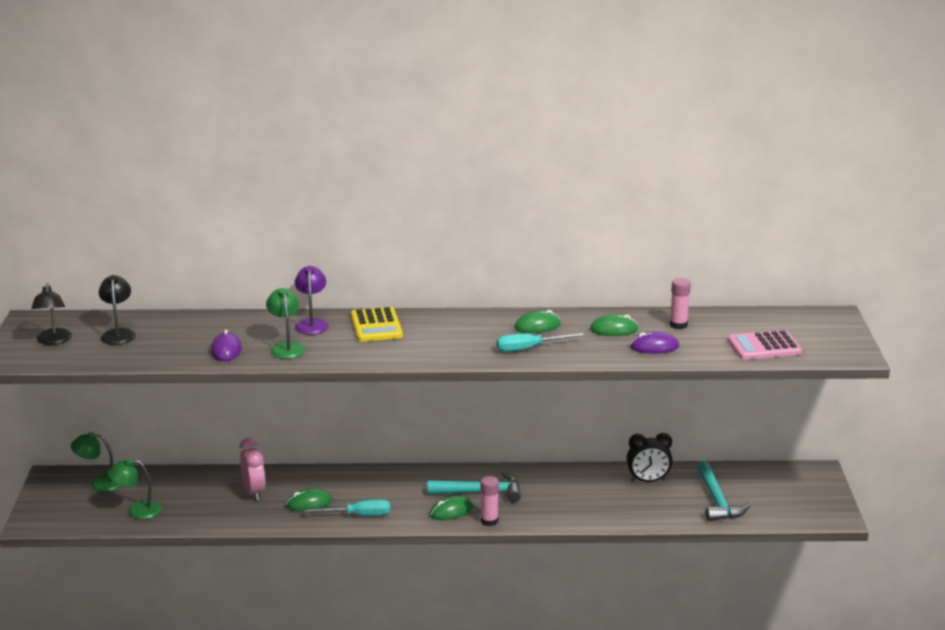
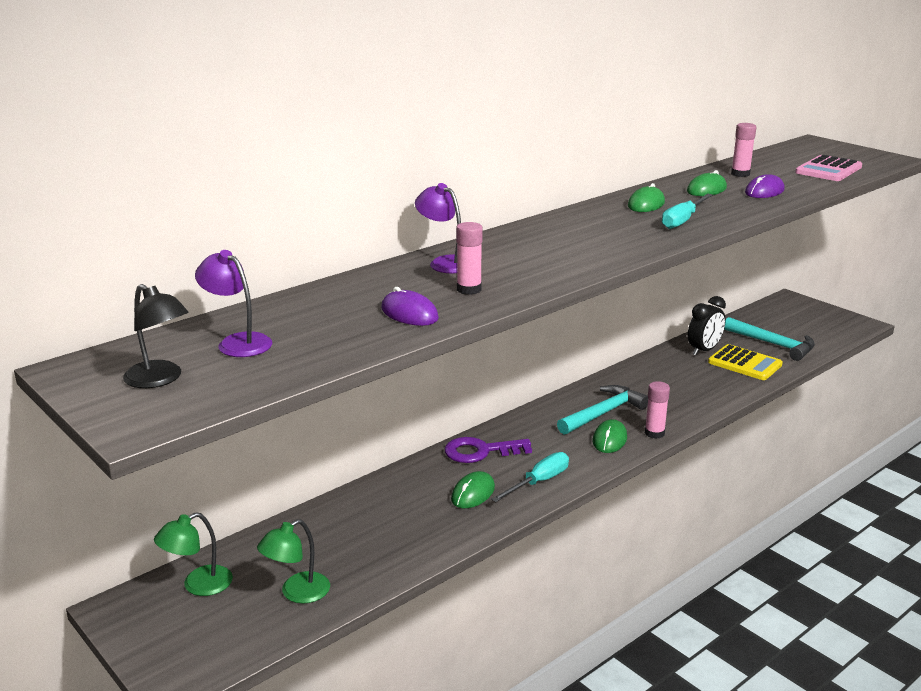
camera: 40 degrees left, 0 degrees up
black lamp [99,275,136,345] -> purple lamp [195,250,272,357]
pink clock [239,438,265,501] -> none
green lamp [266,288,305,359] -> pink glue stick [456,222,483,295]
yellow calculator [351,307,403,342] -> yellow calculator moved to [708,344,783,380]
none -> purple key [445,437,532,463]

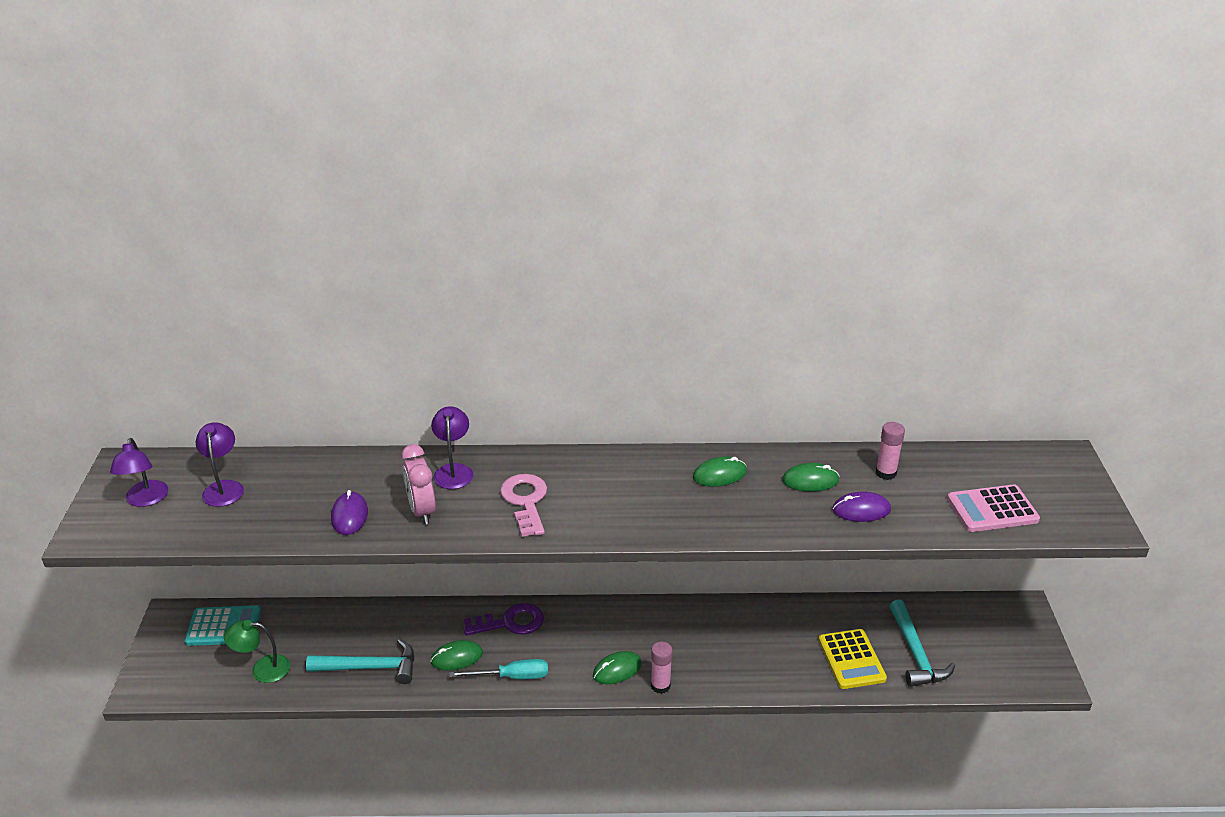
camera: 40 degrees right, 10 degrees up
black lamp [123,284,189,388] -> purple lamp [110,438,168,507]
green lamp [154,512,233,596] -> turquoise calculator [185,605,261,646]
purple key [445,437,532,463] -> purple key turned 135 degrees clockwise [464,603,544,635]
pink glue stick [456,222,483,295] -> pink clock [401,444,436,524]
turquoise hammer [557,385,648,435] -> turquoise hammer moved to [306,639,414,684]
turquoise screwdriver [662,194,713,229] -> none
black clock [688,296,726,356] -> none
none -> pink key [500,474,547,537]

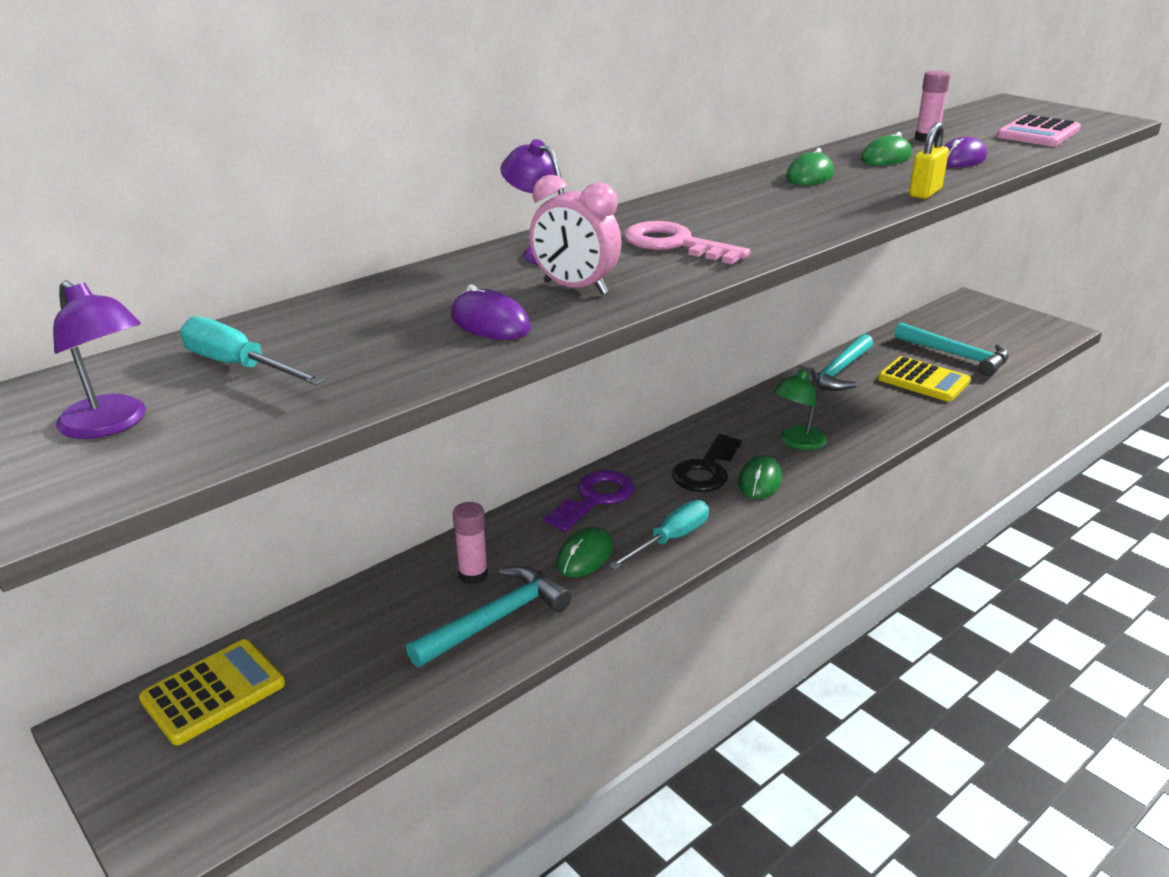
camera: 40 degrees left, 5 degrees down
turquoise calculator [185,605,261,646] -> yellow calculator [139,639,285,745]
purple lamp [196,422,244,507] -> turquoise screwdriver [180,316,325,385]
green lamp [224,620,290,683] -> green lamp moved to [773,367,827,450]
pink glue stick [651,642,673,694] -> pink glue stick moved to [453,502,488,584]
none -> black key [672,434,742,492]
none -> turquoise hammer [794,334,873,391]
none -> yellow padlock [909,122,949,199]

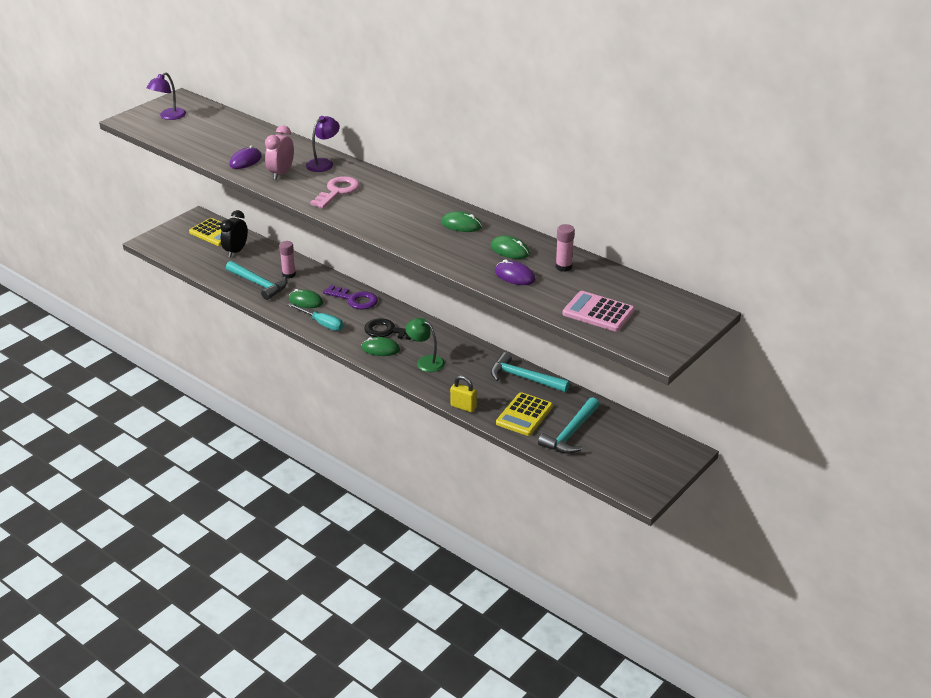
camera: 80 degrees right, 5 degrees up
turquoise screwdriver [180,316,325,385] -> none
yellow padlock [909,122,949,199] -> yellow padlock moved to [450,375,477,412]
none -> black clock [220,210,248,257]

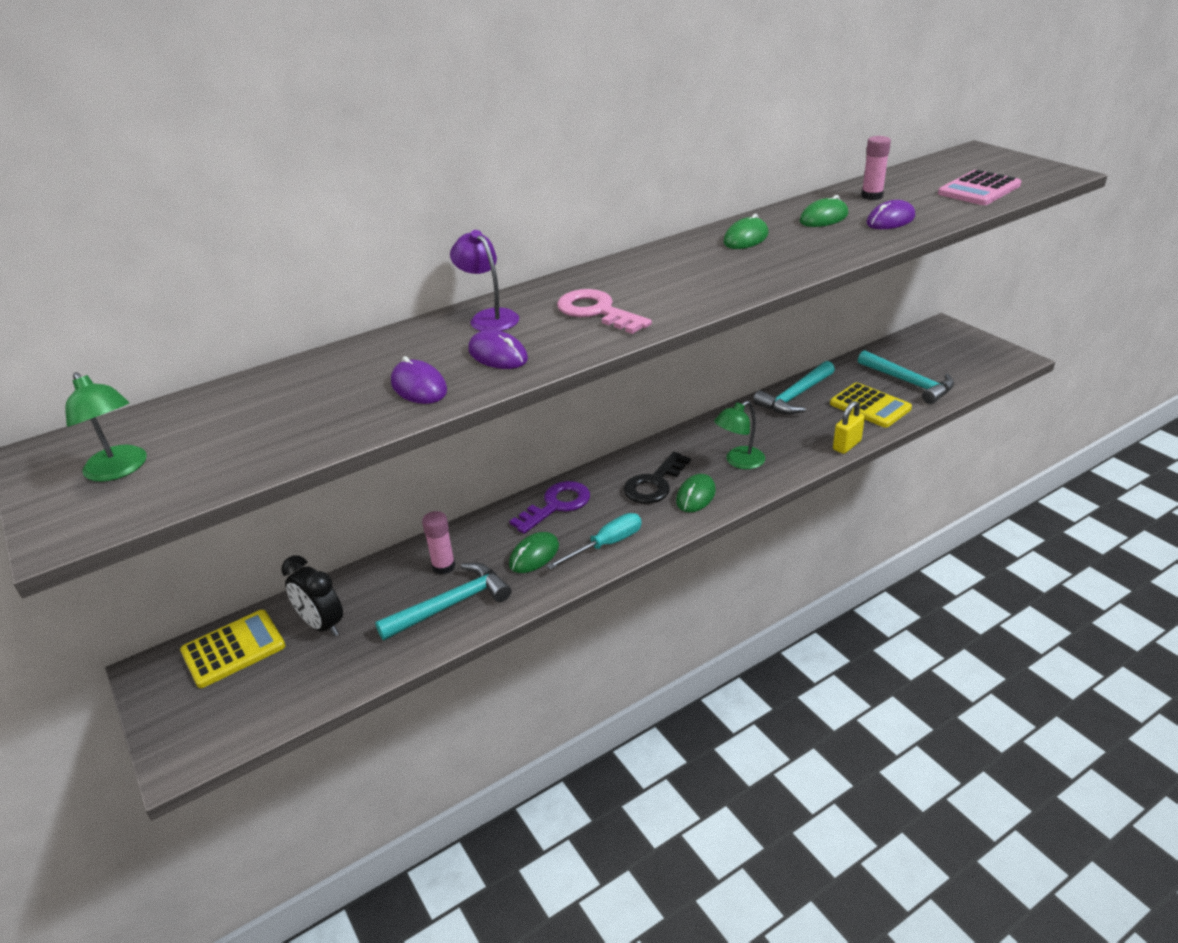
camera: 70 degrees left, 0 degrees up
purple lamp [147,72,186,120] -> green lamp [65,372,147,482]
pink clock [265,125,294,180] -> purple mouse [468,330,528,369]

